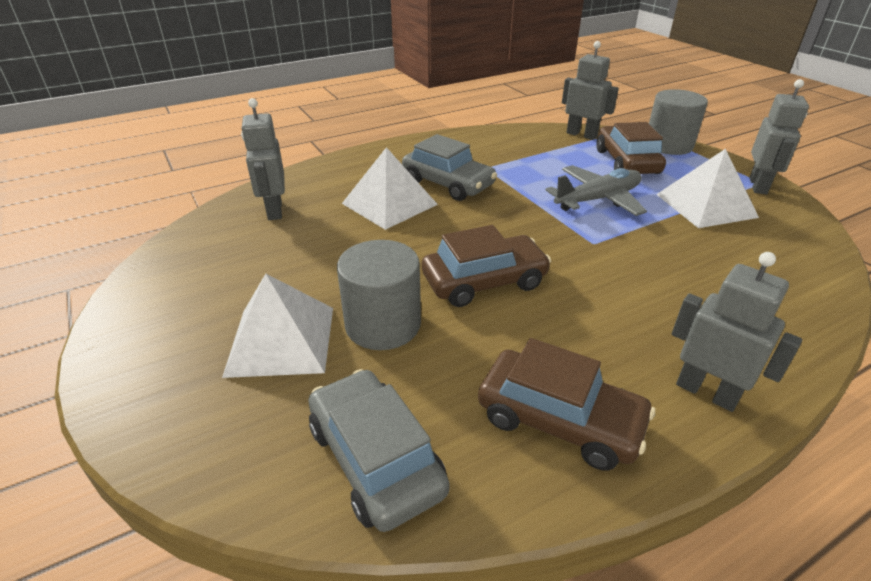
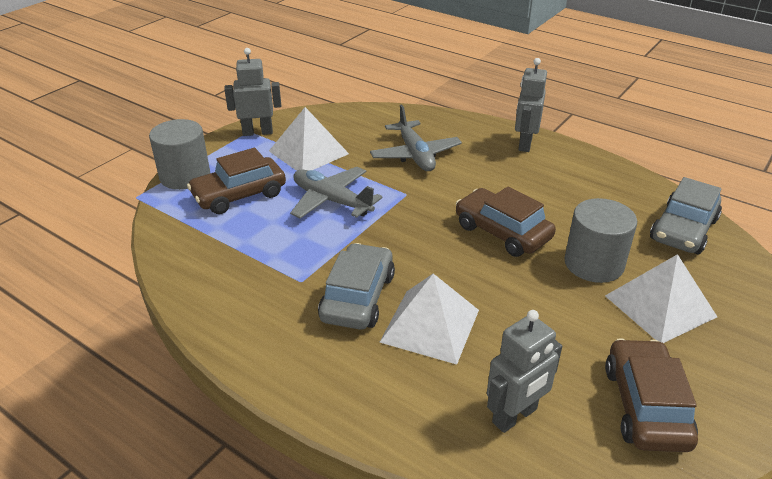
camera: 115 degrees left, 0 degrees up
brown car [478,338,655,471] -> brown car moved to [605,338,698,452]
grey robot [562,41,619,140] -> none
none -> grey plane [370,105,462,171]

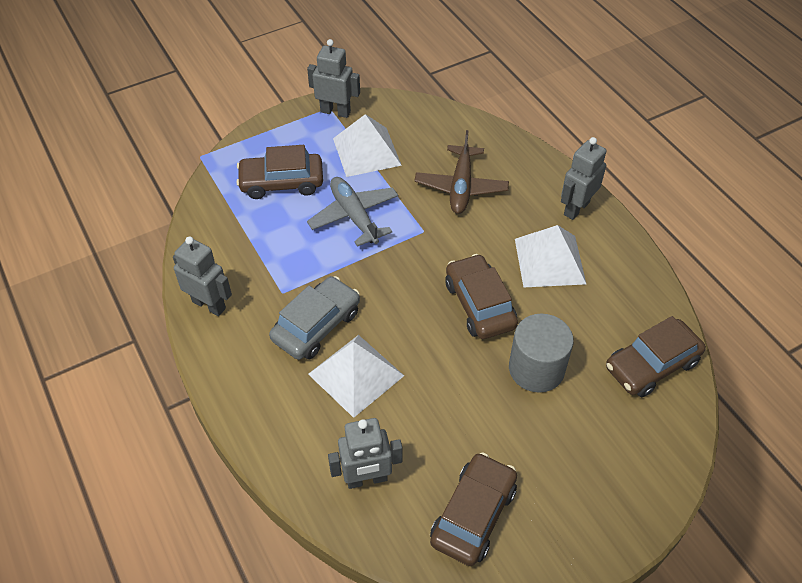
camera: 25 degrees right, 15 degrees up
grey cylinder [149,119,210,190] -> none
grey plane [370,105,462,171] -> brown plane [414,130,509,214]
white pyramid [605,254,717,343] -> white pyramid moved to [515,225,586,287]
grey car [650,177,722,254] -> brown car [606,316,706,397]
none -> grey robot [173,236,232,316]

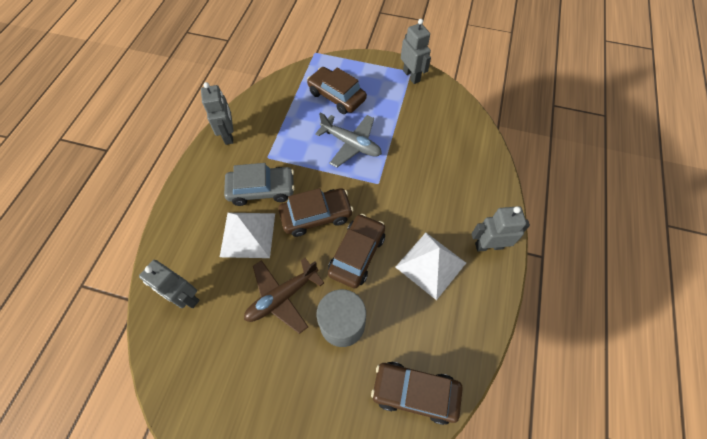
camera: 45 degrees right, 10 degrees up
grey plane [307,177,398,247] -> grey plane turned 105 degrees clockwise [315,113,382,167]
white pyramid [333,114,402,177] -> none
brown plane [414,130,509,214] -> brown plane moved to [244,258,324,334]
brown car [430,452,517,566] -> brown car moved to [278,188,353,237]

